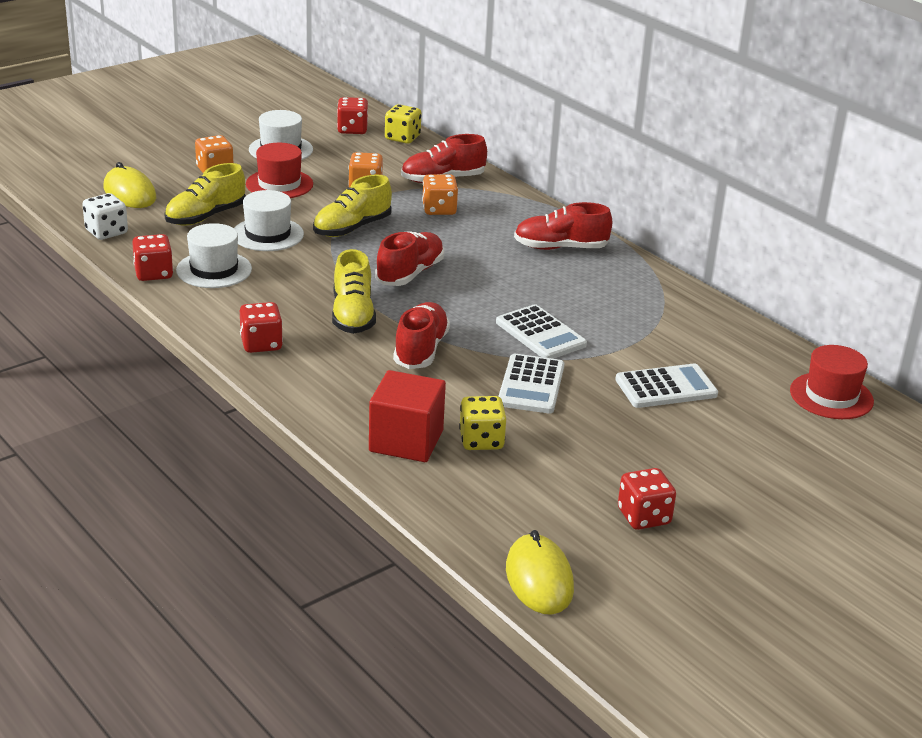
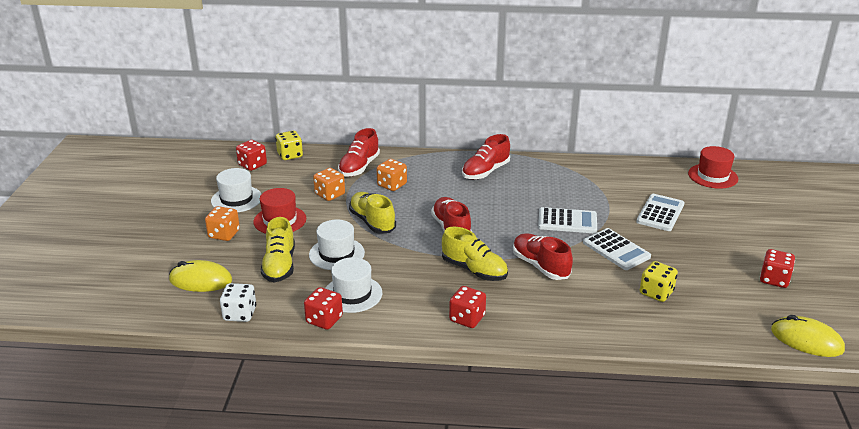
camera: 45 degrees left, 0 degrees up
yellow shoe [313,174,392,237] -> yellow shoe turned 150 degrees clockwise [349,192,396,234]
red cube [369,370,446,462] -> none

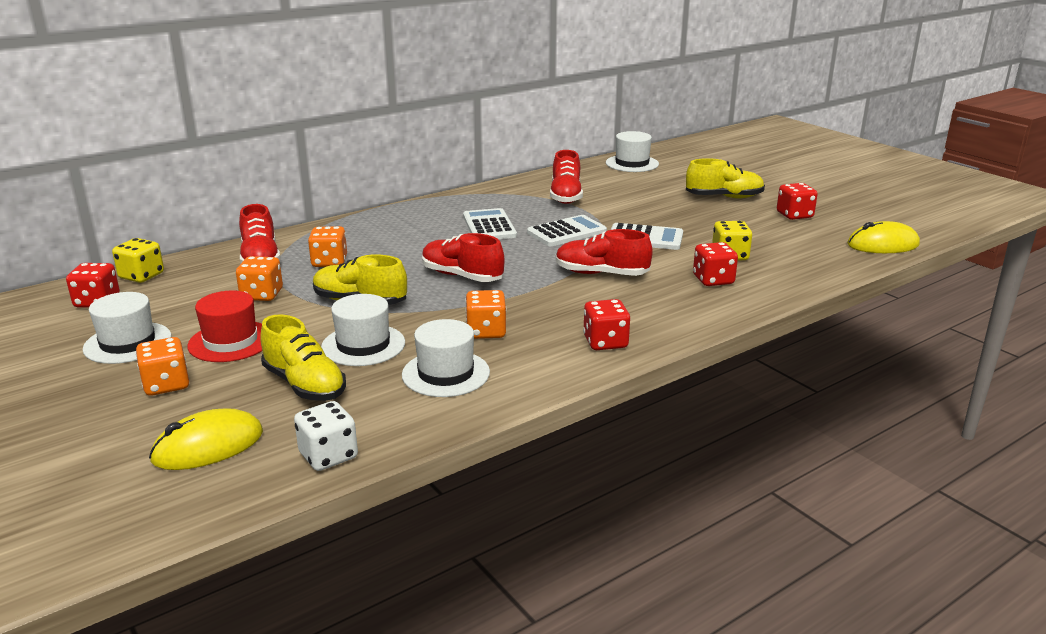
camera: 40 degrees left, 5 degrees down
red dice [304,287,343,330] -> red dice moved to [693,242,738,286]
yellow shoe [442,227,508,281] -> yellow shoe moved to [686,158,765,198]
red shoe [462,134,510,179] -> red shoe moved to [550,150,583,204]
white calculator [636,194,685,231] -> white calculator moved to [463,208,517,239]
red hat [688,146,738,189] -> white hat [606,131,659,172]
none -> orange dice [465,290,507,339]

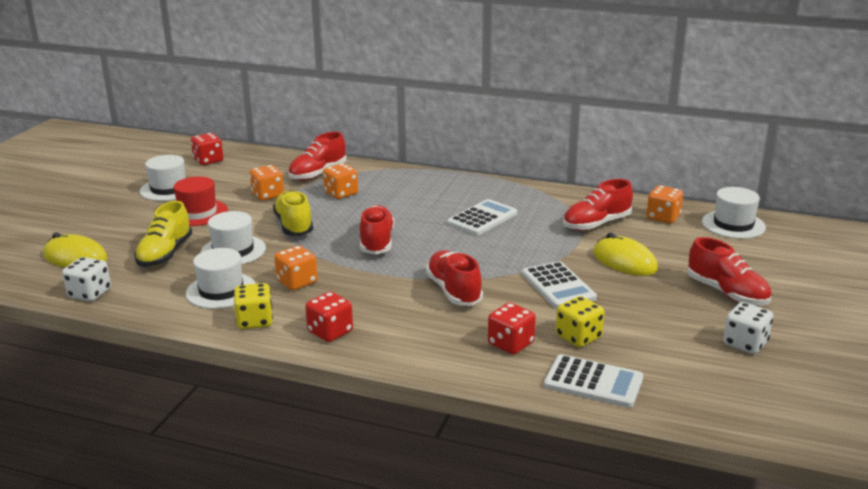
camera: 55 degrees right, 0 degrees up
yellow dice [112,238,164,283] -> yellow dice moved to [234,283,273,329]
orange dice [136,337,189,396] -> orange dice moved to [646,185,683,223]
white calculator [527,215,607,246] -> white calculator moved to [544,354,643,408]
yellow shoe [686,158,765,198] -> red shoe [688,237,772,306]
red dice [777,183,818,220] -> white dice [723,302,773,354]
yellow mouse [847,221,920,253] -> yellow mouse moved to [593,233,658,276]

